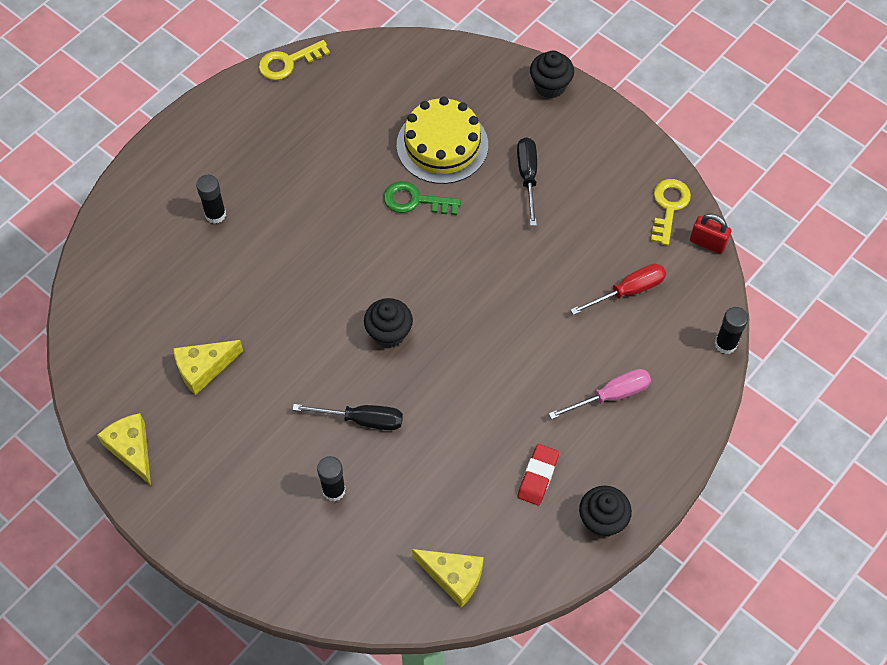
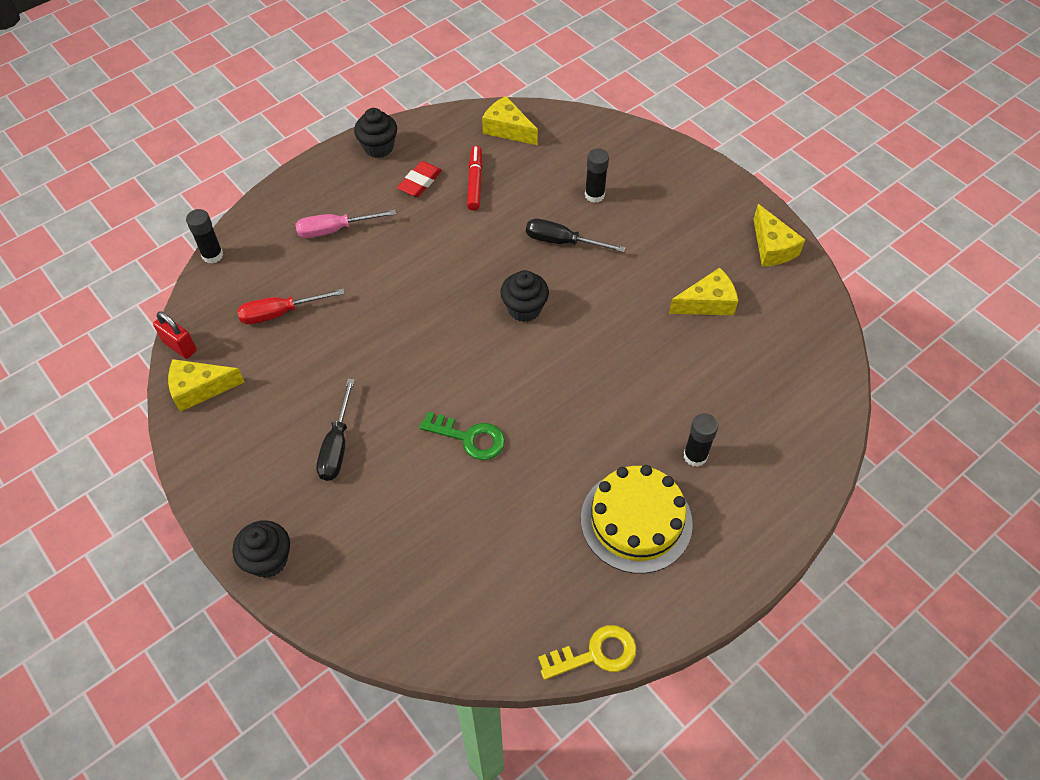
camera: 170 degrees left, 5 degrees down
yellow cake [397,97,488,184] -> yellow cake moved to [581,465,693,574]
yellow key [651,179,691,246] -> yellow cheese [168,359,244,412]
none -> red marker [467,146,483,211]

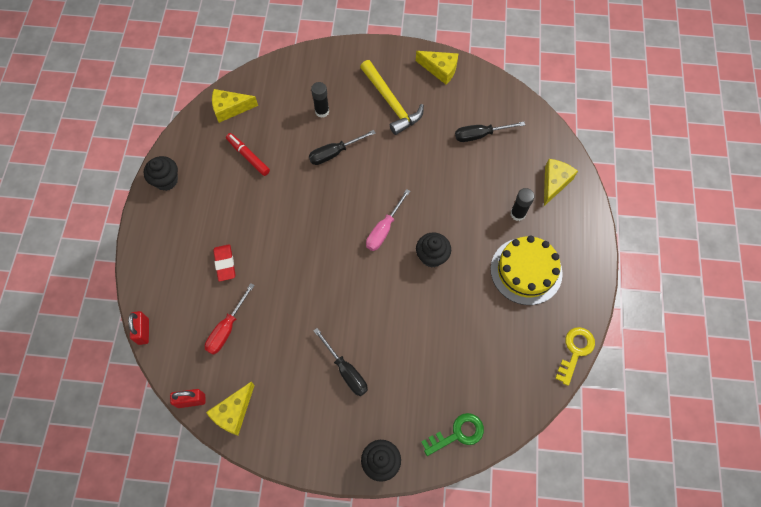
camera: 45 degrees left, 10 degrees up
black glue stick [186,209,223,263] -> red padlock [128,311,149,345]
pink screwdriver [296,210,396,238] -> pink screwdriver moved to [366,189,410,251]
red eraser [397,161,442,197] -> red eraser moved to [213,244,235,282]
green key [419,412,505,460] -> green key moved to [421,413,484,456]
black cupcake [500,270,549,322] -> black cupcake moved to [416,232,451,268]
yellow cheese [669,267,738,315] -> yellow cheese moved to [544,159,578,206]
none -> yellow hammer [360,60,424,135]
none -> black screwdriver [455,122,525,142]

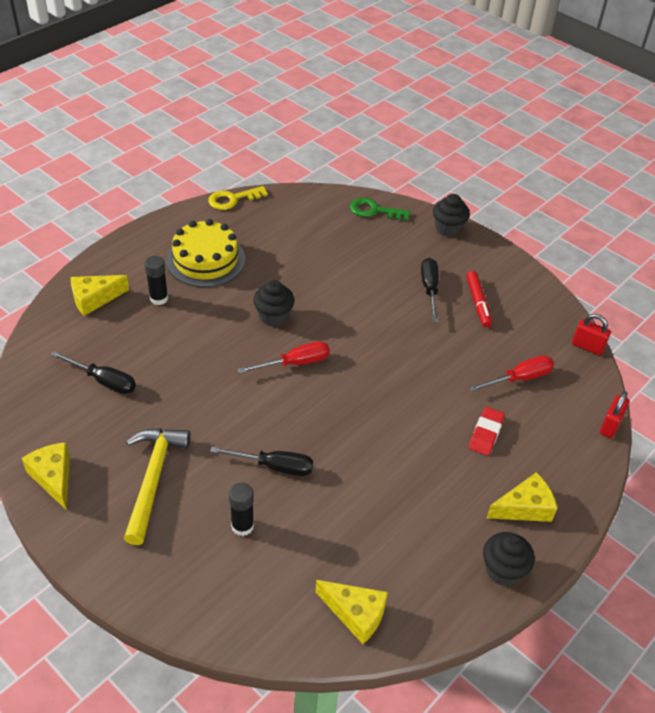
camera: 145 degrees left, 20 degrees down
yellow cheese [206,382,255,436] -> yellow cheese moved to [487,472,557,522]
red marker [226,133,270,176] -> red marker moved to [466,271,492,327]
pink screwdriver [366,189,410,251] -> red screwdriver [238,341,330,373]

